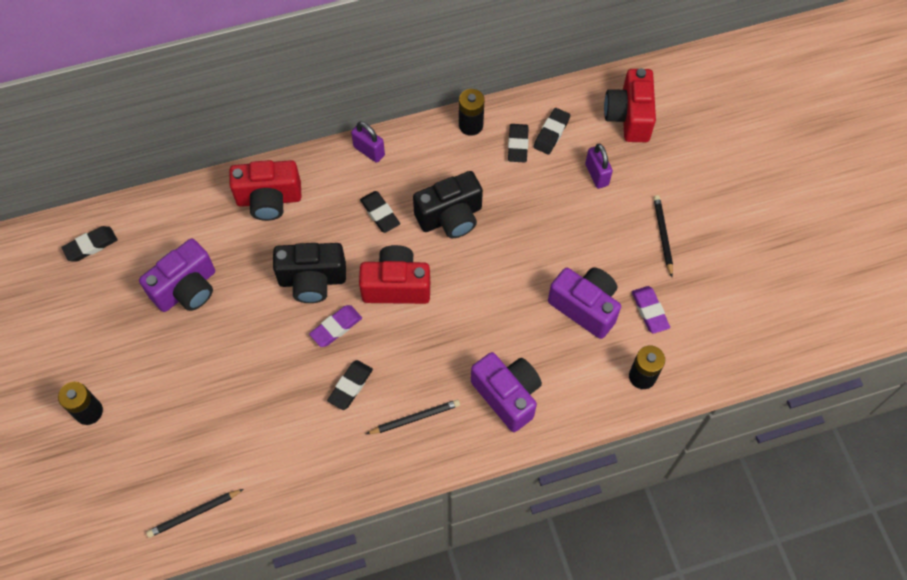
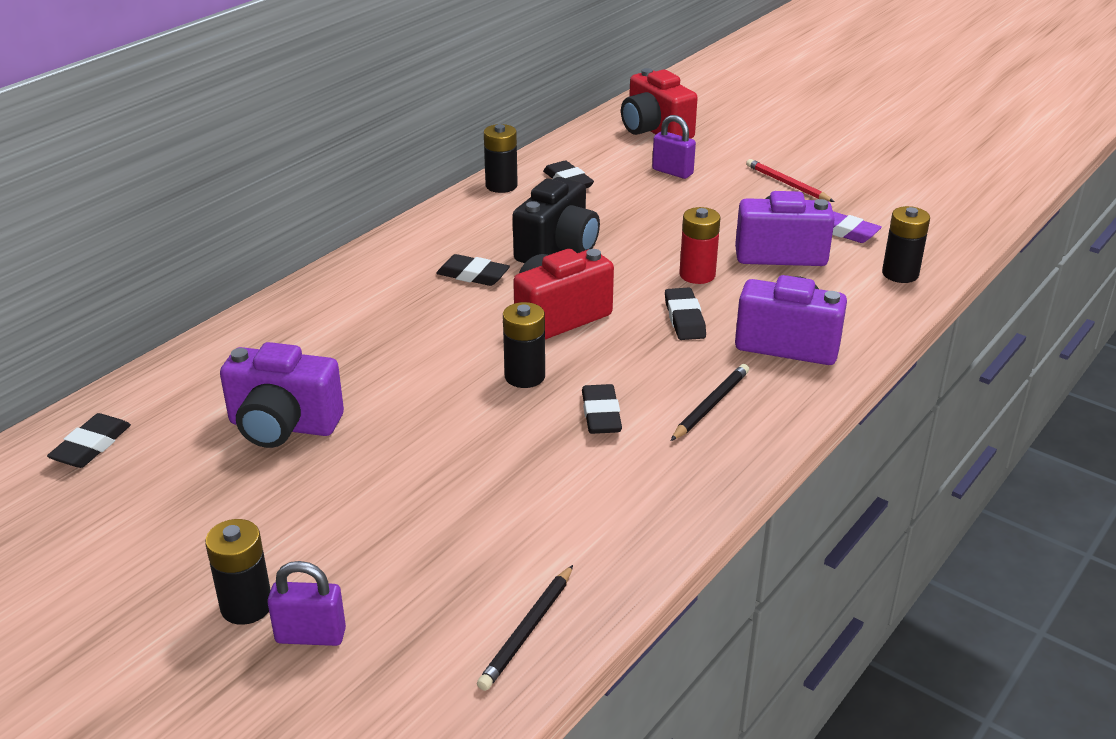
camera: 35 degrees left, 30 degrees down
purple camera [139,238,215,312] -> purple camera turned 90 degrees clockwise [220,342,344,448]
red camera [229,160,301,221] -> none
black camera [273,243,346,303] -> none
purple eraser [309,305,362,347] -> black battery [503,302,545,388]
purple padlock [351,122,385,163] -> purple padlock moved to [267,561,346,646]
black eraser [534,108,570,155] -> black eraser moved to [665,288,706,340]
black pencil [654,195,673,277] -> red pencil [746,159,834,202]
none -> red battery [679,207,720,284]

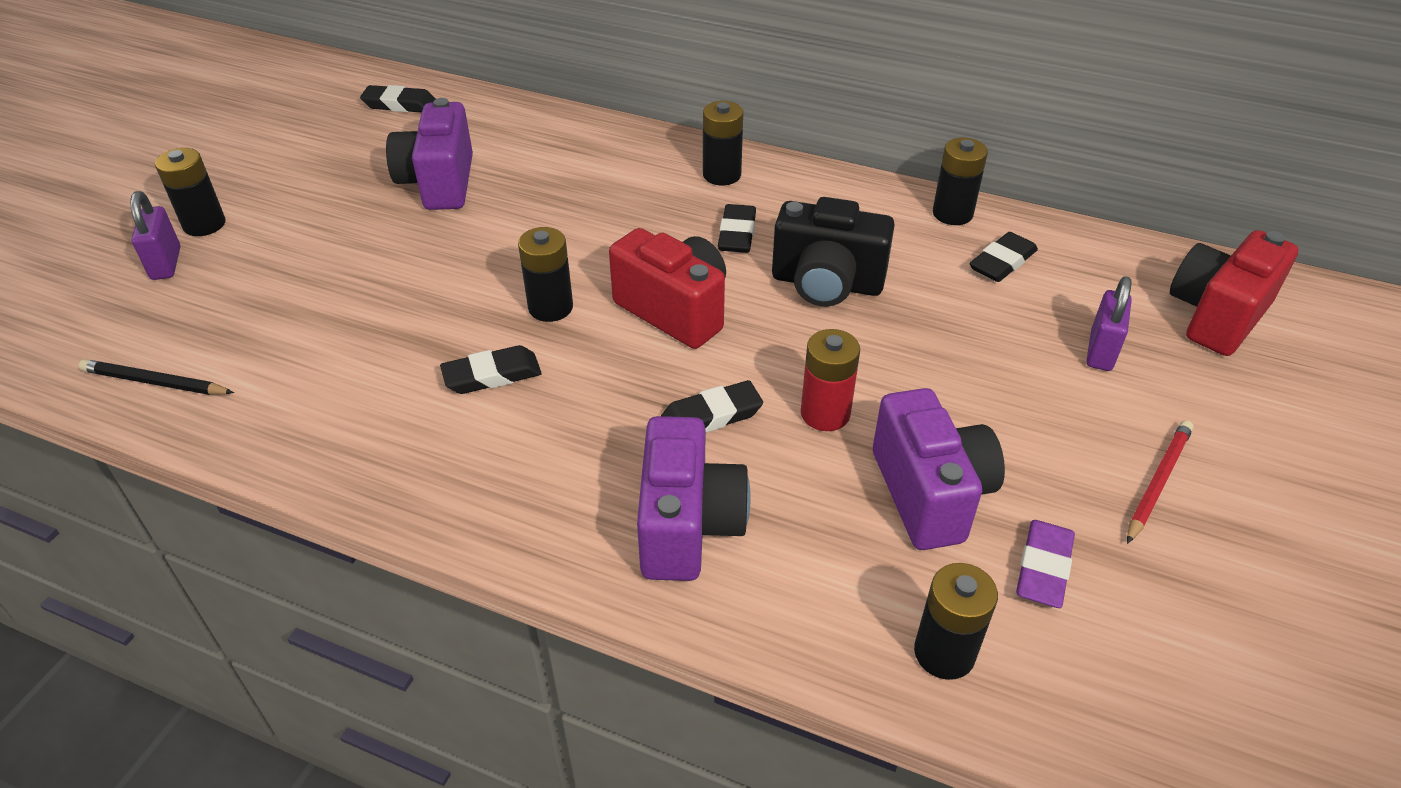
camera: 75 degrees right, 10 degrees up
black pencil [671,364,749,441] -> none
none -> black battery [703,101,743,185]

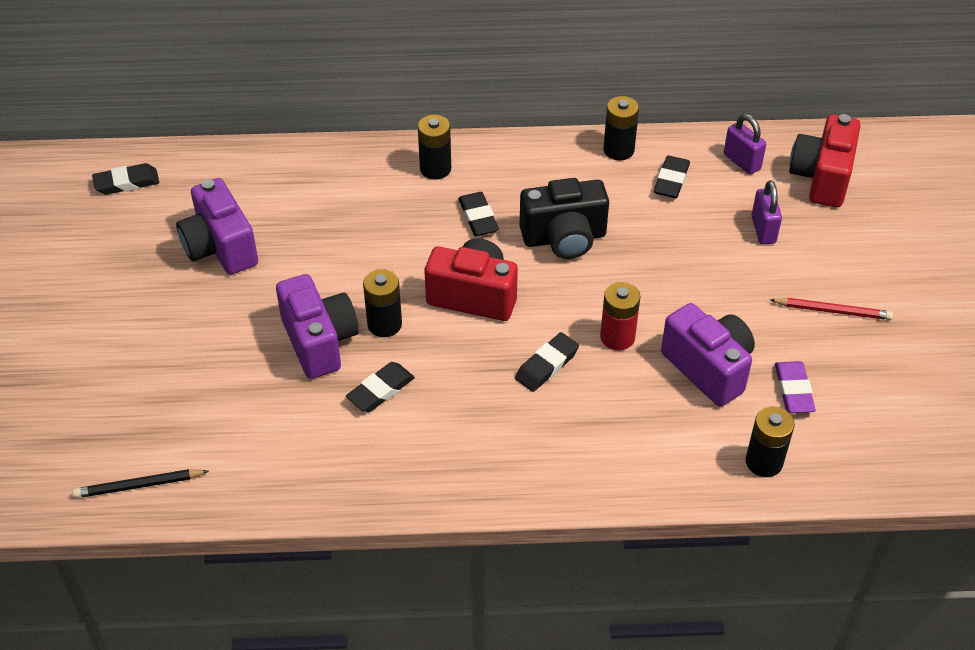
camera: 25 degrees left, 5 degrees up
purple padlock [130,191,180,280] -> purple padlock moved to [724,114,766,175]
black battery [155,148,226,236] -> none
purple camera [637,416,751,581] -> purple camera moved to [276,274,359,379]
red pencil [1127,420,1194,544] -> red pencil turned 90 degrees clockwise [770,298,893,320]

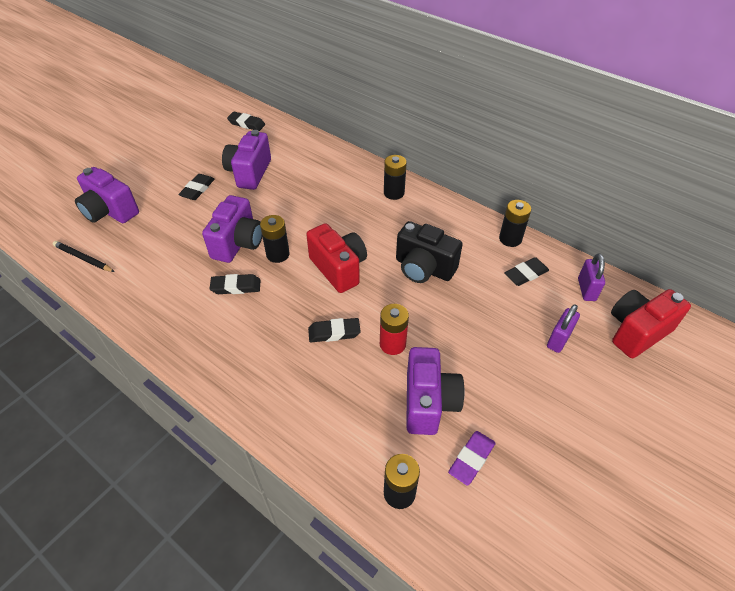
camera: 40 degrees right, 0 degrees up
black eraser [458,192,499,236] -> black eraser moved to [178,174,215,200]
red pencil [770,298,893,320] -> none
none -> purple camera [75,167,139,223]

